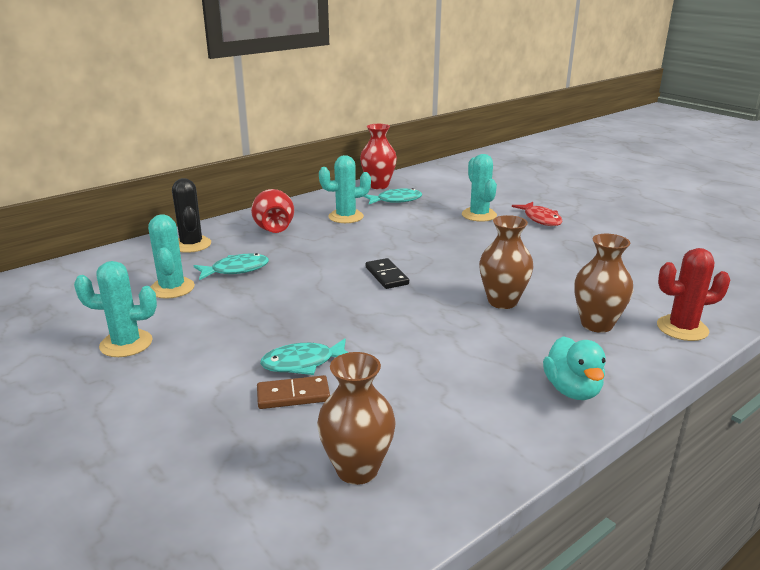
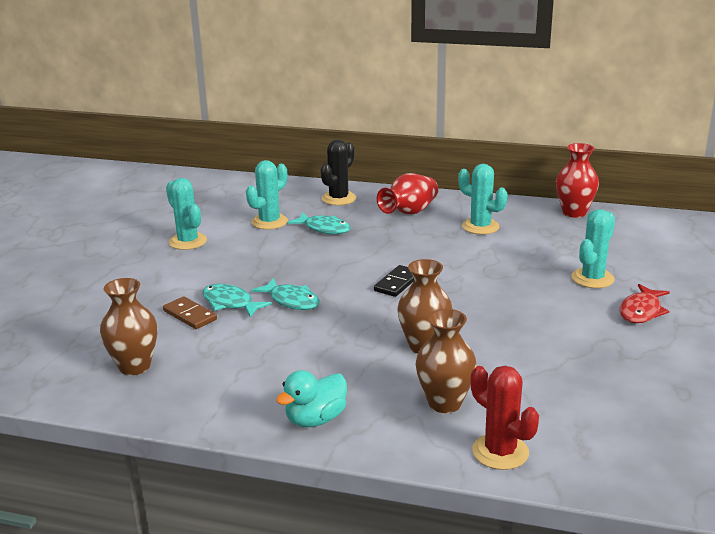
camera: 55 degrees right, 0 degrees up
turquoise fish [364,188,422,204] -> turquoise fish moved to [252,278,320,310]

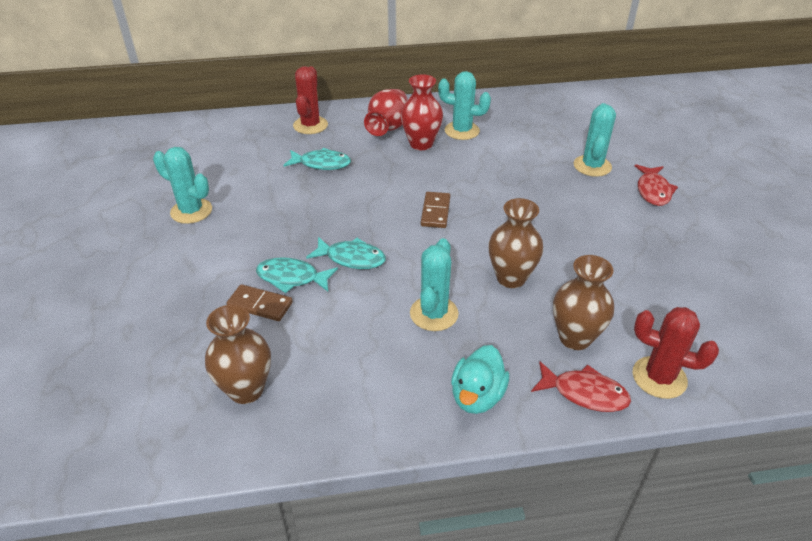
camera: 25 degrees left, 15 degrees up
turquoise cactus [246,160,288,230] -> turquoise cactus moved to [410,238,458,331]
black cactus [321,139,356,205] -> red cactus [293,66,328,134]
black domino [374,265,414,297] -> brown domino [421,192,450,228]
red vase [556,143,599,218] -> red vase moved to [401,74,443,150]
none -> red fish [531,361,631,412]

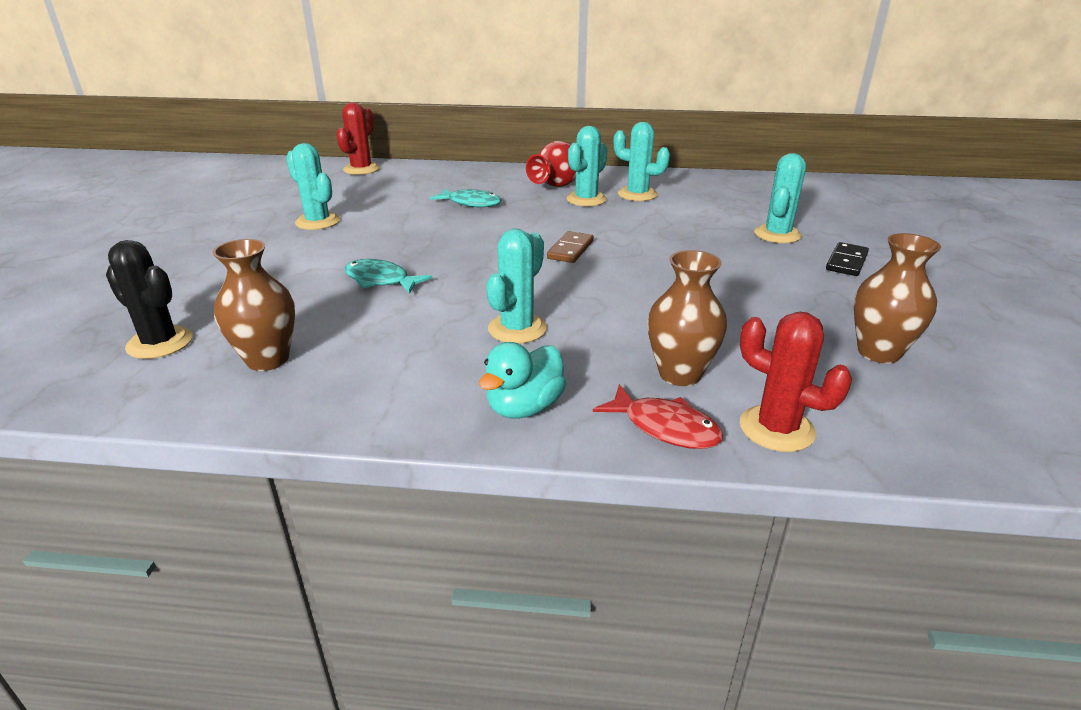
camera: 15 degrees right, 10 degrees down
brown domino [226,284,293,321] -> none
red cactus [293,66,328,134] -> red cactus moved to [336,102,380,175]
turquoise fish [306,237,386,269] -> none
red vase [401,74,443,150] -> turquoise cactus [566,126,608,206]
brown vase [488,198,543,288] -> brown vase moved to [854,233,941,364]
red fish [635,164,678,206] -> black domino [826,242,869,276]
none -> black cactus [106,240,193,359]

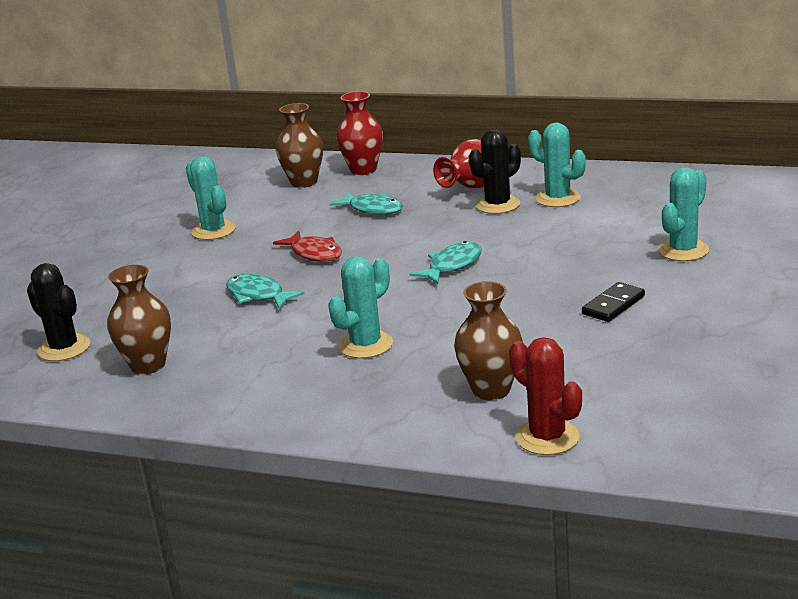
camera: 15 degrees right, 5 degrees down
red cactus [336,102,380,175] -> none
turquoise duck [479,342,567,419] -> none
brown domino [547,231,594,263] -> turquoise fish [410,241,482,284]
turquoise cactus [566,126,608,206] -> black cactus [469,129,521,214]
red fish [593,384,723,449] -> red fish moved to [273,231,342,262]
black domino [826,242,869,276] -> black domino moved to [582,282,645,322]
brown vase [854,233,941,364] -> brown vase moved to [276,103,323,188]
none -> red vase [336,91,383,175]

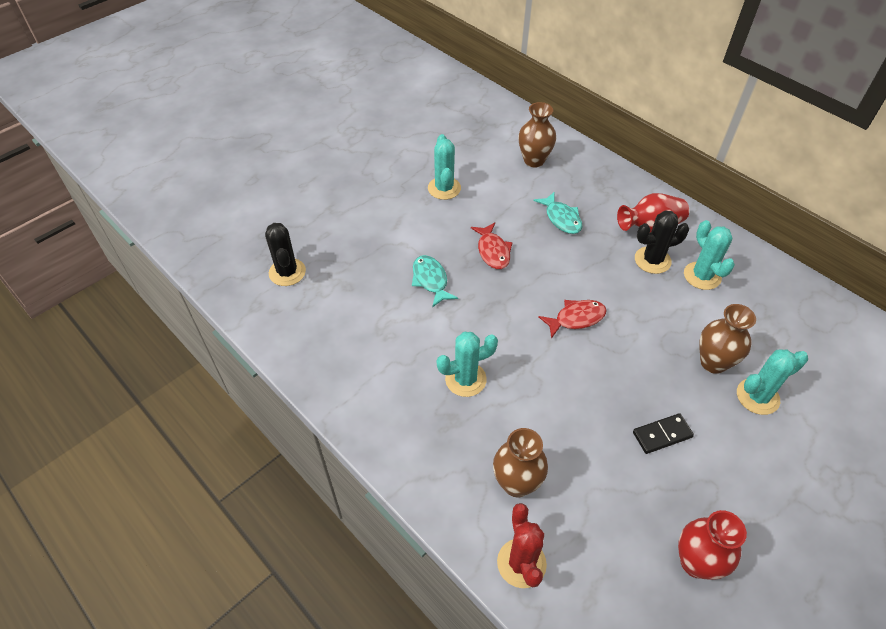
camera: 25 degrees right, 25 degrees up
brown vase [107,265,171,374] -> brown vase moved to [699,304,756,374]
red vase [336,91,383,175] -> red vase moved to [678,510,747,580]
turquoise fish [410,241,482,284] -> red fish [538,300,607,339]

